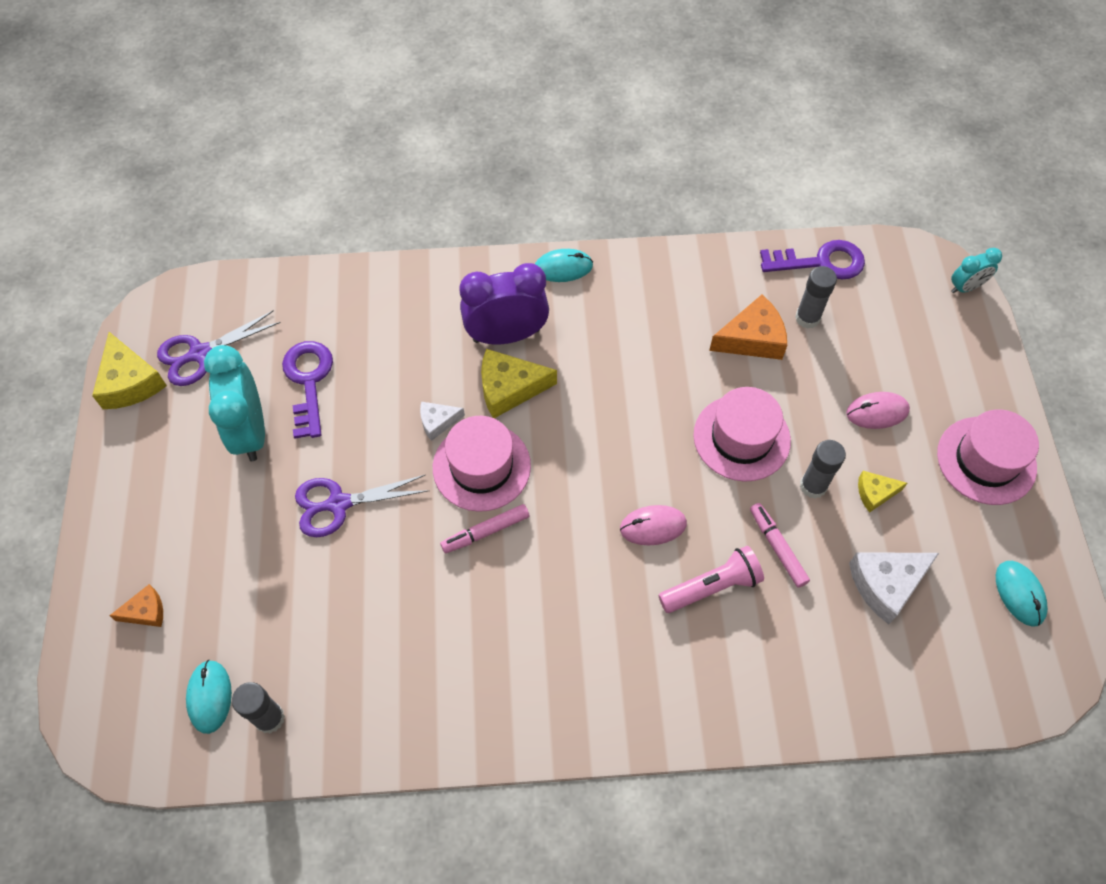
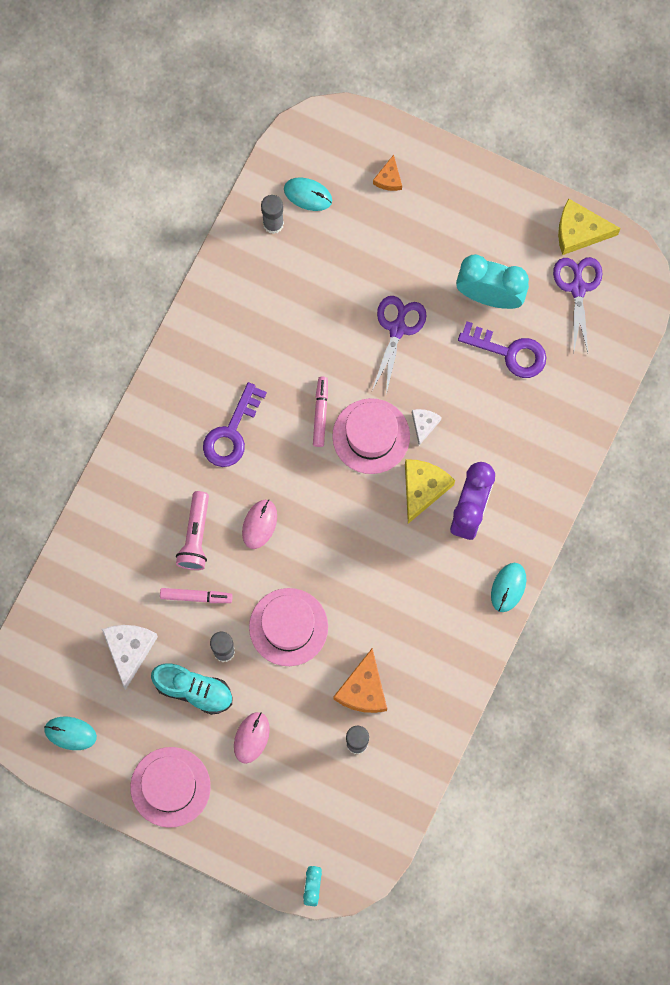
camera: 120 degrees right, 15 degrees up
purple key [760,240,865,280] -> purple key moved to [203,382,267,467]
yellow cheese [858,471,907,513] -> turquoise shoe [151,664,233,715]

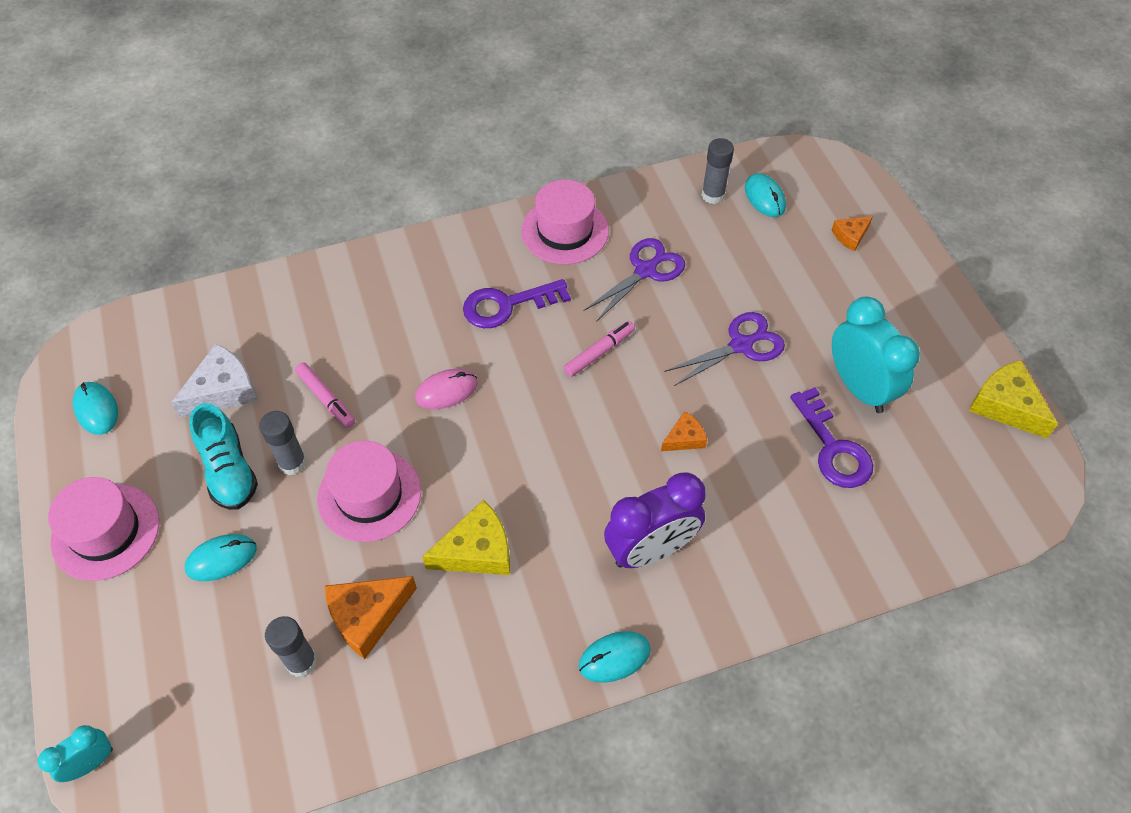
camera: 45 degrees right, 20 degrees down
pink flashlight [176,491,209,570] -> none
pink mouse [234,712,270,764] -> turquoise mouse [185,534,257,581]
pink hat [332,398,410,474] -> pink hat moved to [521,179,609,265]
yellow cheese [405,459,455,524] -> yellow cheese moved to [422,499,510,575]
white cheese [412,409,442,445] -> orange cheese [661,411,707,451]
purple scissors [553,257,603,352] -> purple scissors moved to [583,238,685,322]

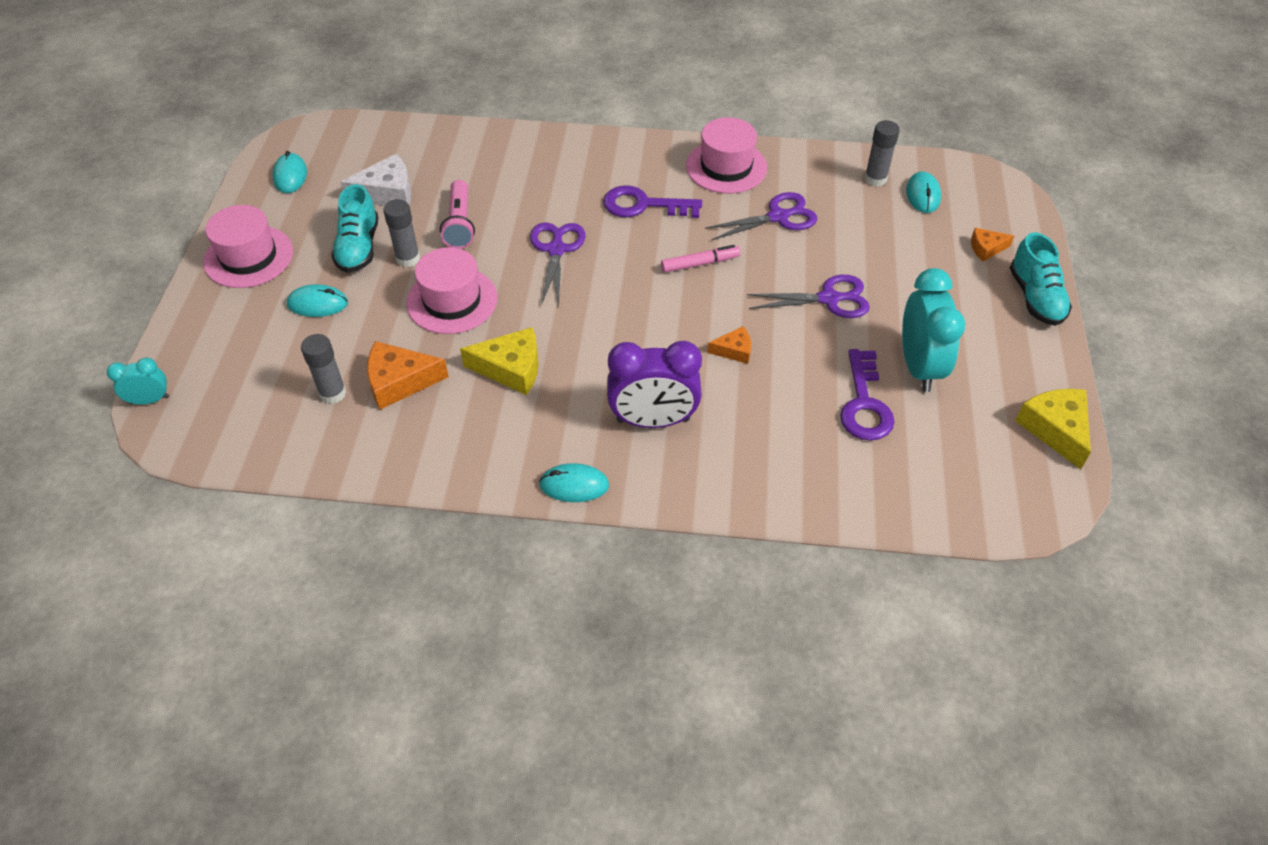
camera: 25 degrees right, 5 degrees down
pink marker [295,362,355,428] -> pink flashlight [440,180,475,249]
pink mouse [415,369,478,409] -> purple scissors [530,222,586,305]
none -> turquoise shoe [1010,232,1072,326]

